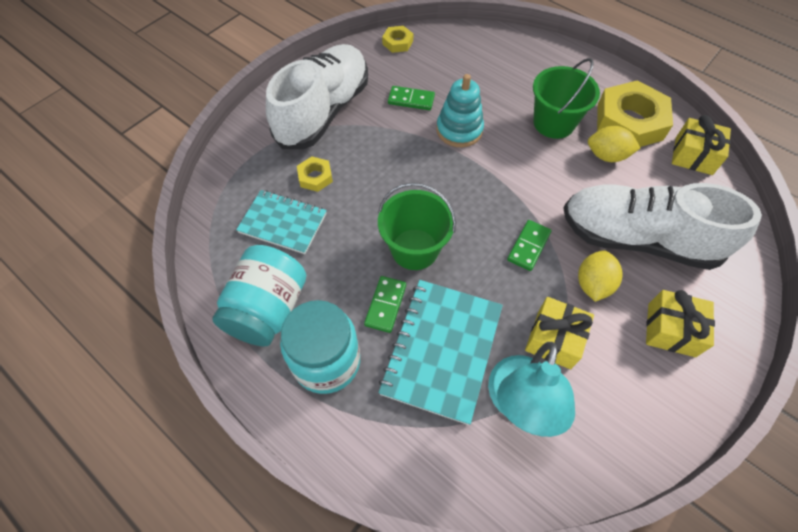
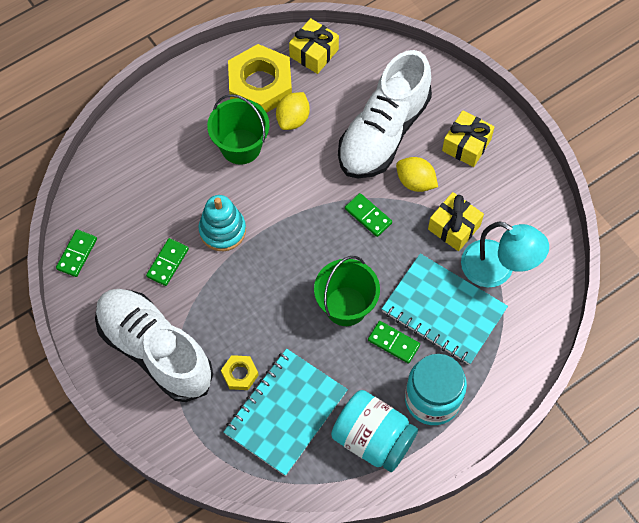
camera: 75 degrees left, 5 degrees up
turquoise notebook [236,190,327,254] -> turquoise notebook [224,349,348,476], size x1.50
yellow nut [382,26,413,53] -> green domino [56,229,97,277]

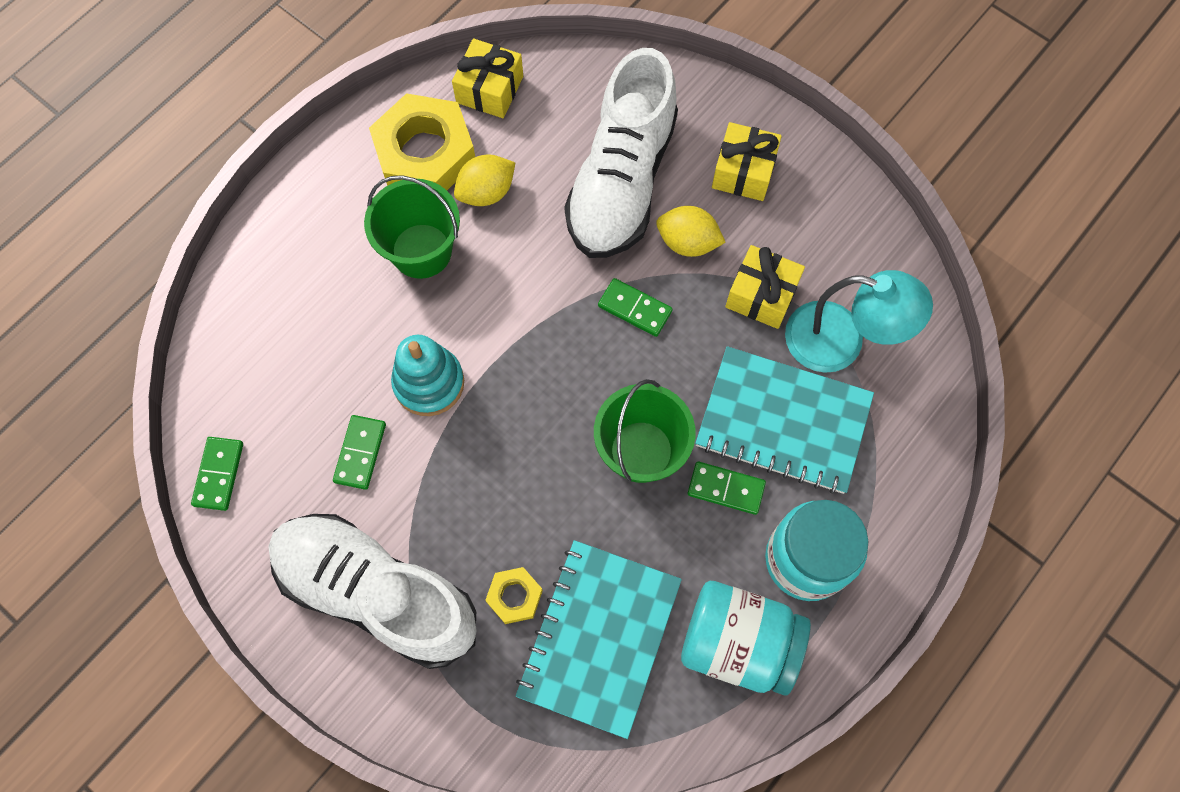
camera: 15 degrees left, 5 degrees up
yellow lemon [276,92,310,130] -> yellow lemon turned 45 degrees clockwise [454,154,515,206]

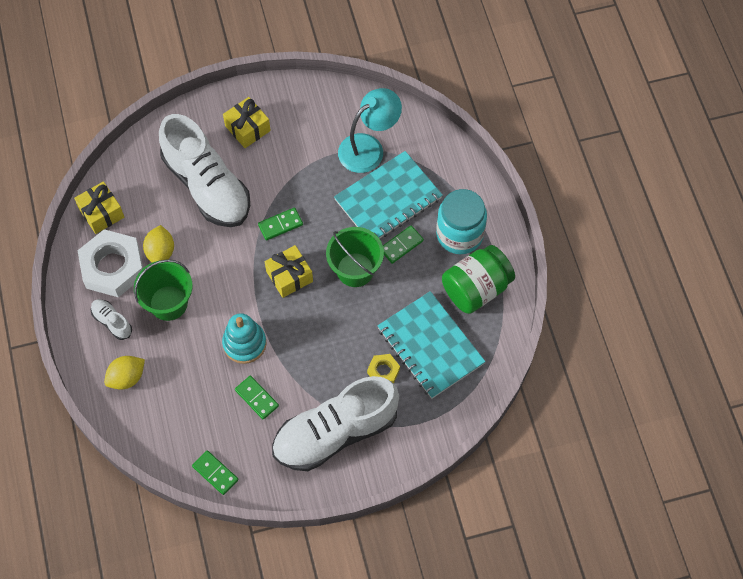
camera: 55 degrees left, 5 degrees down
yellow nut [369,93,475,190] -> white nut [77,229,143,297]
yellow lemon [656,206,726,257] -> yellow lemon moved to [104,356,145,390]
turquoise jar [681,581,811,696] -> green jar [442,245,515,314]
yellow gift [725,245,805,329] -> yellow gift moved to [265,245,313,298]
none -> white shoe [91,299,132,340]

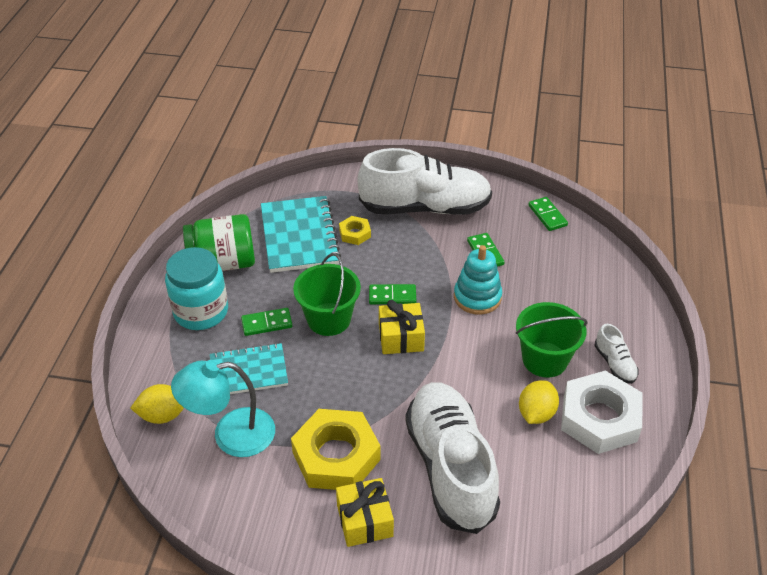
camera: 155 degrees left, 20 degrees down
yellow gift [74,181,124,234] -> none
yellow lemon [104,356,145,390] -> yellow lemon moved to [130,384,184,424]
green domino [258,208,303,240] -> green domino moved to [369,284,416,304]
turquoise notebook [334,151,443,239] -> turquoise notebook [210,343,288,394], size x0.67
none -> yellow nut [291,409,381,490]

